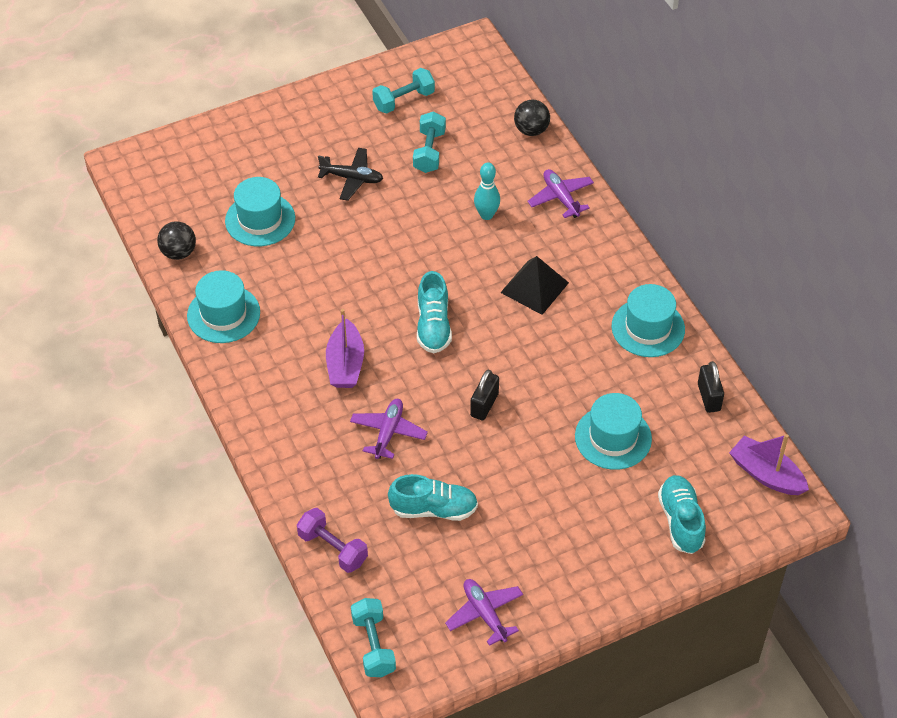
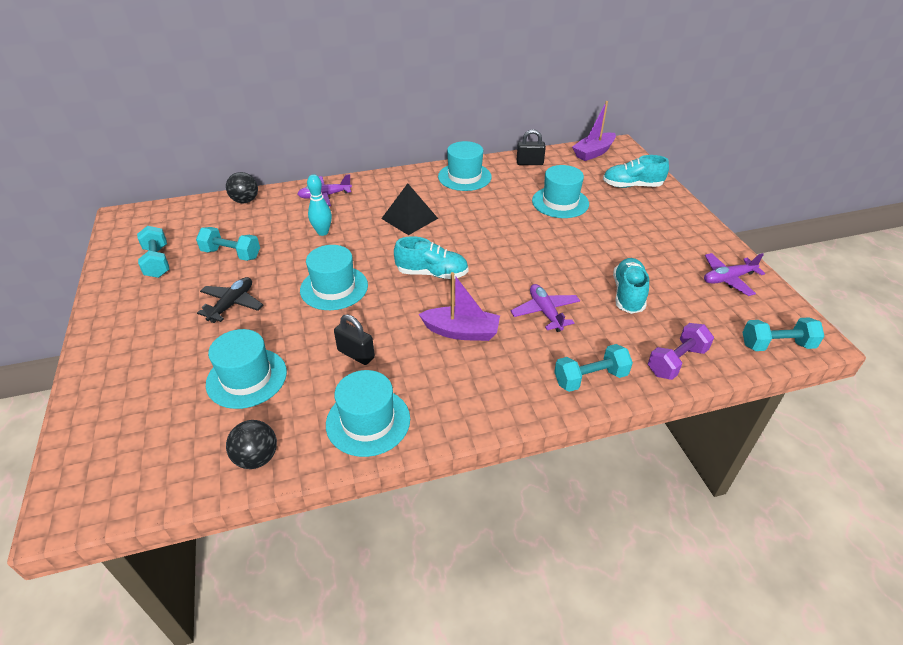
camera: 80 degrees left, 10 degrees down
purple plane [350,399,428,459] -> purple plane turned 45 degrees clockwise [511,284,580,332]
black padlock [470,369,499,420] -> black padlock moved to [334,314,375,365]
none -> turquoise hat [300,245,368,310]
none -> turquoise dumbbell [554,344,633,392]

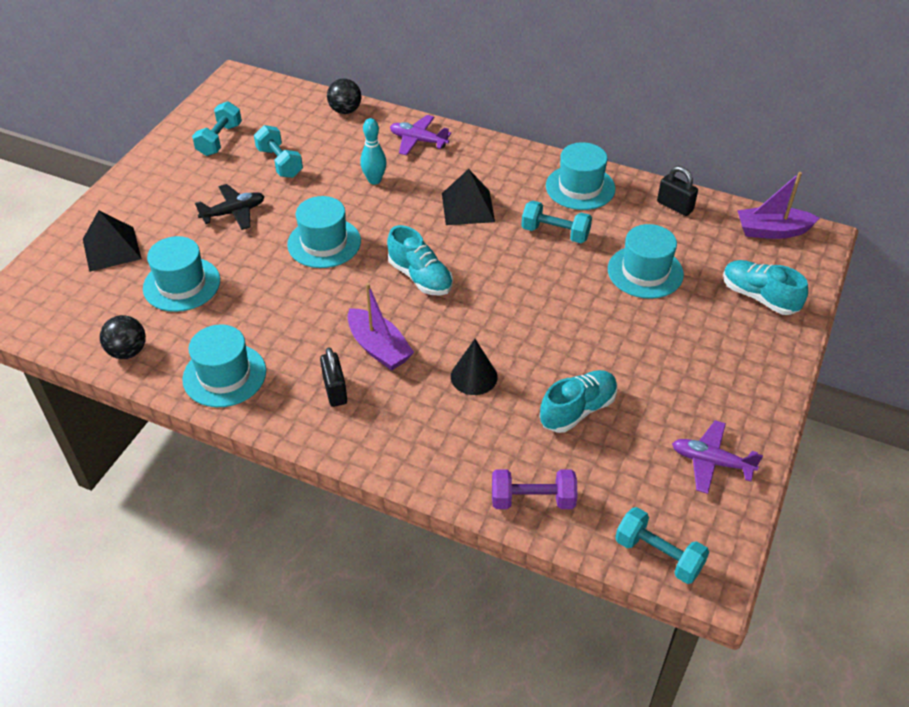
camera: 40 degrees right, 5 degrees up
black padlock [334,314,375,365] -> black padlock moved to [320,347,347,407]
purple plane [511,284,580,332] -> black cone [451,339,498,395]
turquoise dumbbell [554,344,633,392] -> turquoise dumbbell moved to [521,201,592,243]
none -> black pyramid [83,210,142,272]

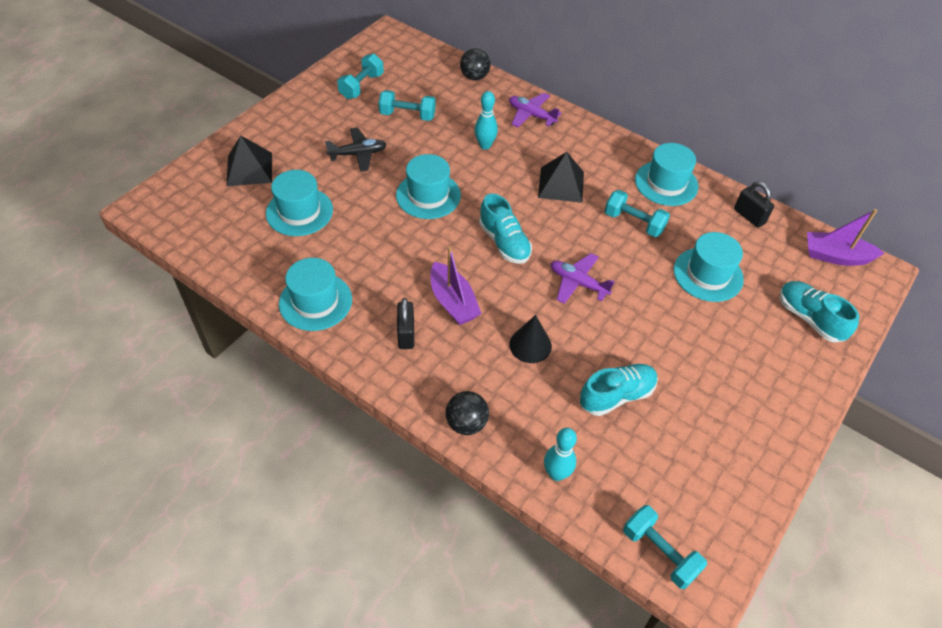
camera: 10 degrees right, 5 degrees up
black ball [100,315,146,359] -> black ball moved to [446,391,489,435]
turquoise dumbbell [254,125,303,178] -> turquoise dumbbell turned 60 degrees counterclockwise [378,90,436,121]
purple dumbbell [492,470,577,509] -> turquoise bowling pin [544,428,577,481]
purple plane [672,420,763,494] -> purple plane moved to [551,253,615,304]

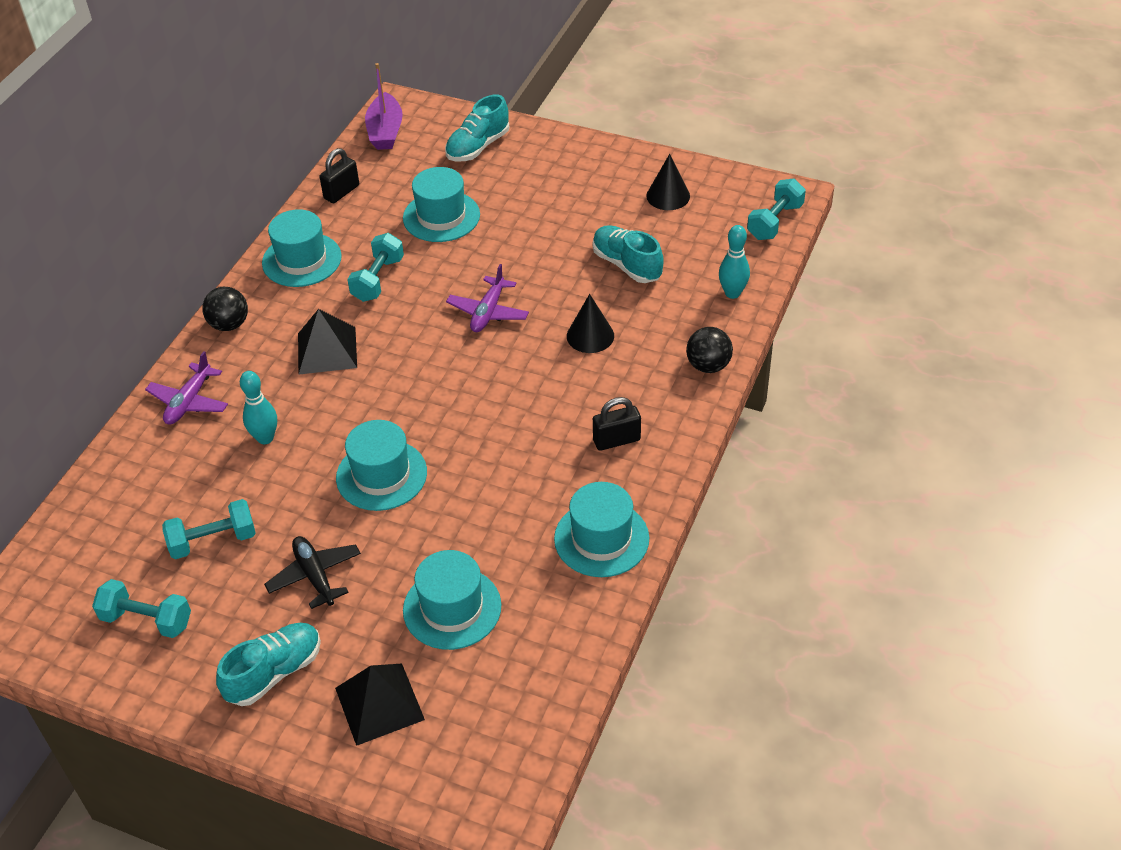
camera: 100 degrees left, 5 degrees down
turquoise dumbbell [378,90,436,121] -> turquoise dumbbell turned 75 degrees clockwise [162,499,256,559]
purple boat [431,246,482,325] -> none
black ball [460,48,490,80] -> black ball moved to [202,287,248,331]
turquoise shoe [479,193,532,264] -> turquoise shoe moved to [216,623,321,706]
none -> black cone [646,154,690,210]

